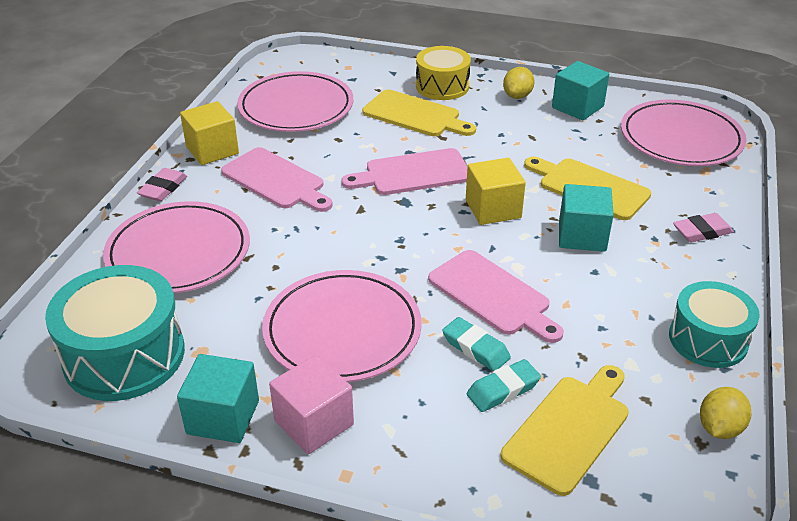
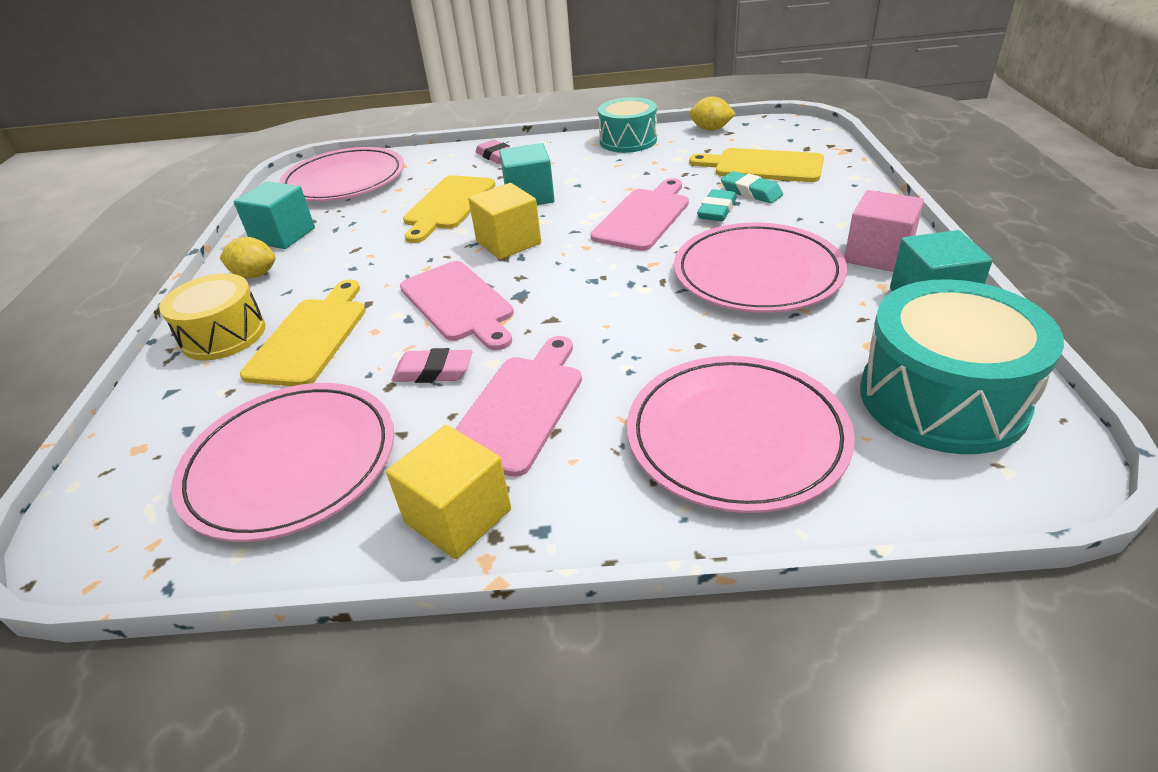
camera: 105 degrees left, 0 degrees up
pink eraser [137,168,187,201] -> pink eraser moved to [391,348,472,383]

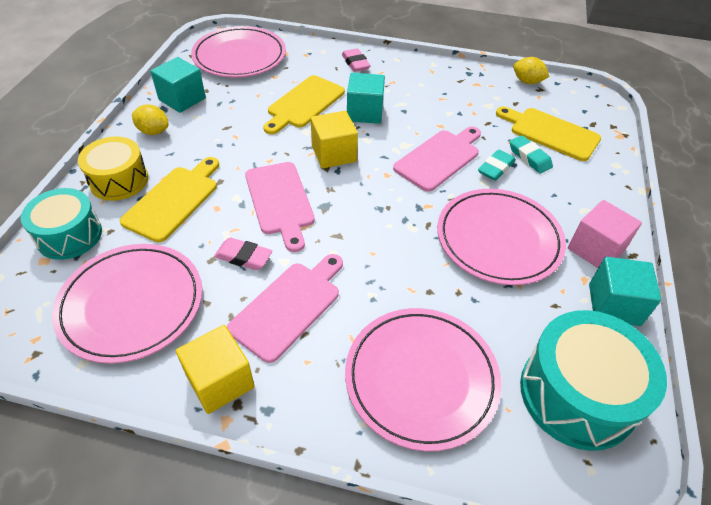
camera: 10 degrees right, 10 degrees up
turquoise drum [598,97,657,153] -> turquoise drum moved to [21,188,102,260]

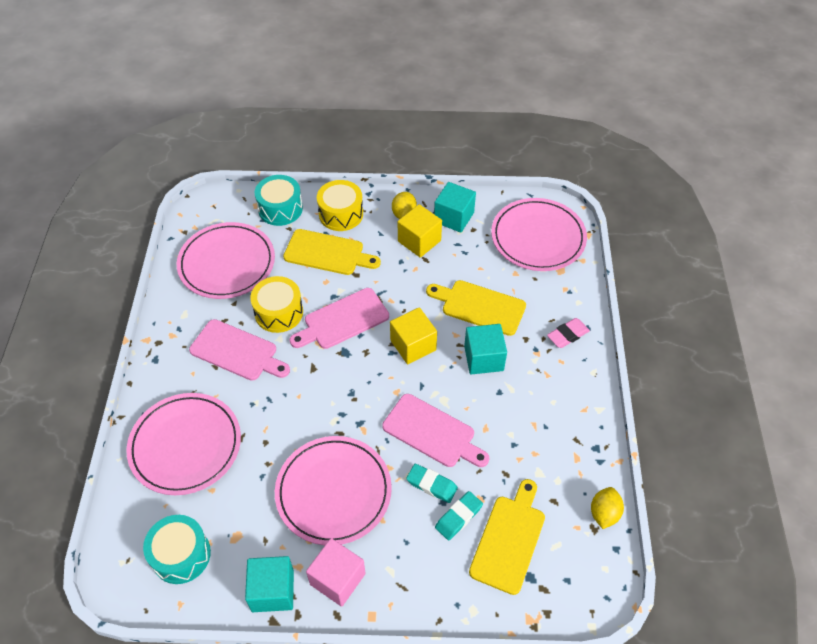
camera: 80 degrees right, 5 degrees up
yellow cube [176,325,255,414] -> yellow cube moved to [398,204,442,258]
pink eraser [214,238,272,270] -> yellow drum [250,276,303,333]
turquoise drum [520,310,667,451] -> turquoise drum [143,515,211,584], size x0.66

